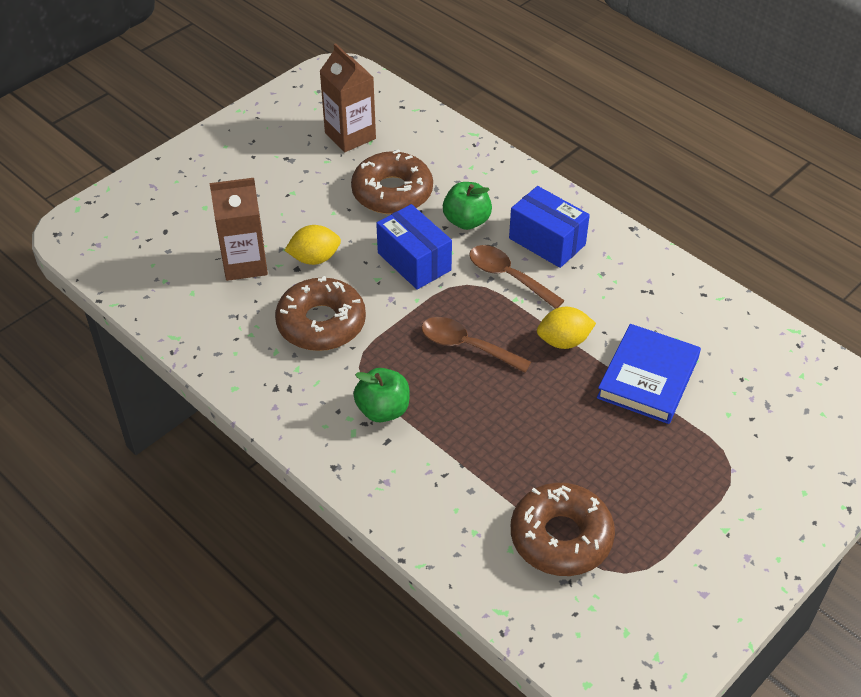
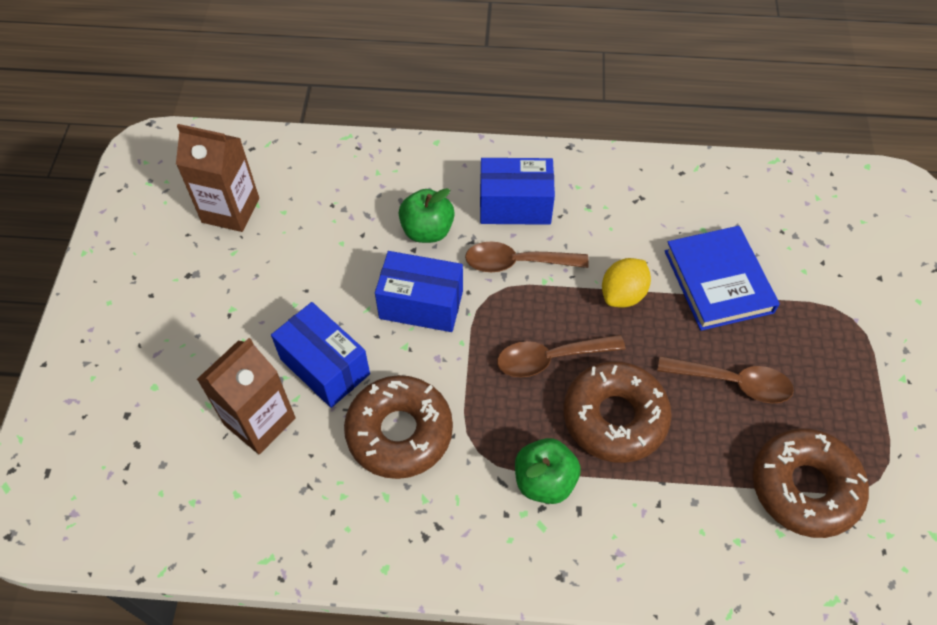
camera: 40 degrees left, 10 degrees up
yellow lemon [284,225,341,265] -> blue box [271,302,370,408]
brown donut [351,149,433,214] -> brown donut moved to [563,361,672,463]
none -> brown spoon [657,356,794,404]

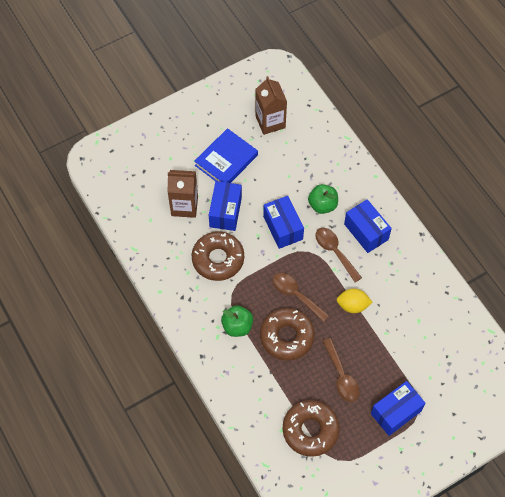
camera: 55 degrees right, 5 degrees up
blue book [665,226,780,331] -> blue book moved to [194,128,258,183]
none -> blue box [371,381,425,436]

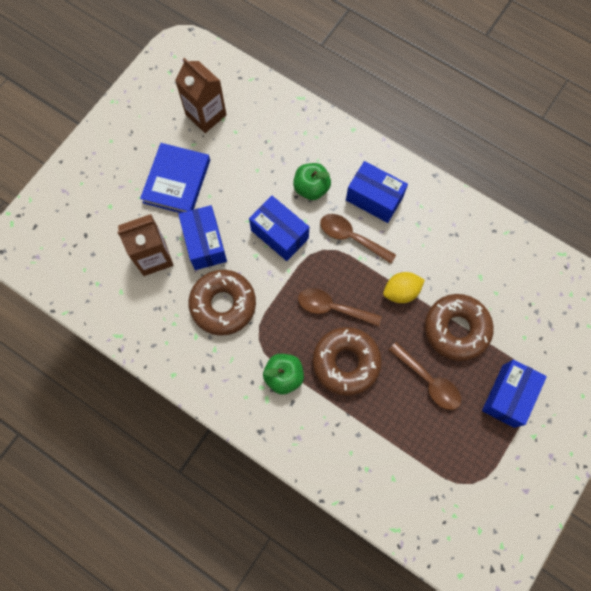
camera: 25 degrees left, 10 degrees up
brown donut [283,400,340,457] -> brown donut moved to [425,294,494,361]

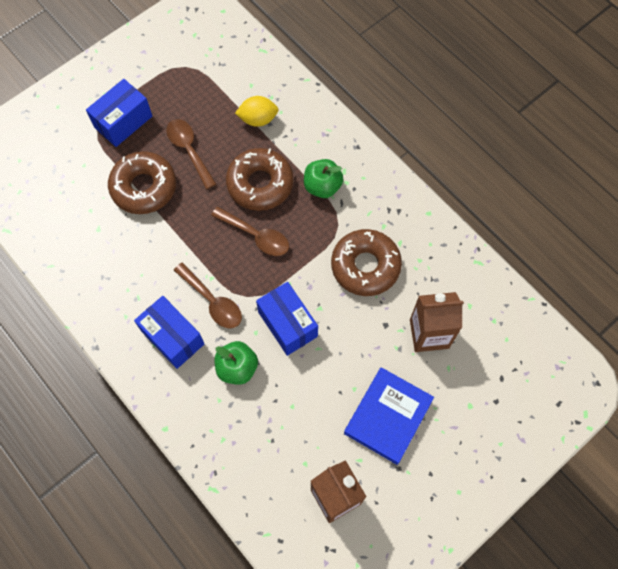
camera: 165 degrees left, 5 degrees down
blue box [178,205,227,270] -> none
yellow lemon [383,272,425,303] -> yellow lemon moved to [235,96,279,127]

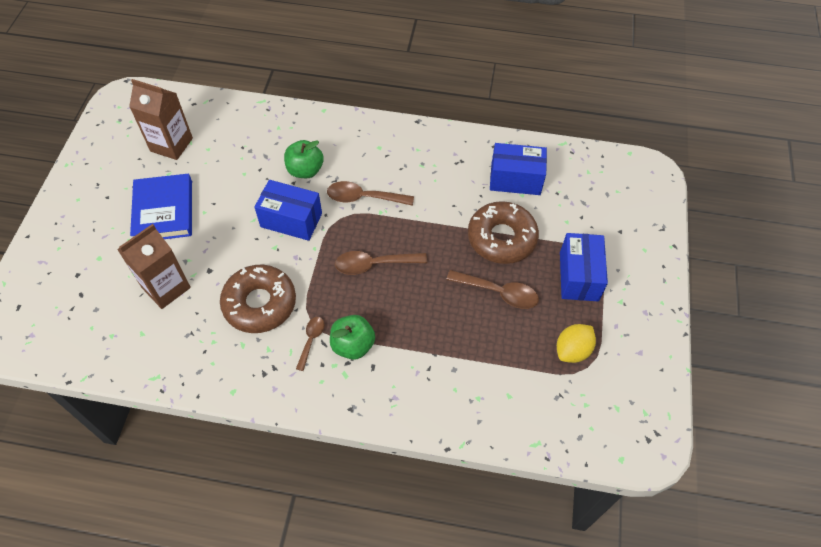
camera: 140 degrees right, 10 degrees down
blue box [134,296,204,369] -> blue box moved to [490,143,547,195]
brown donut [226,148,293,211] -> none
yellow lemon [235,96,279,127] -> yellow lemon moved to [557,324,596,363]
none -> brown spoon [296,317,324,371]

